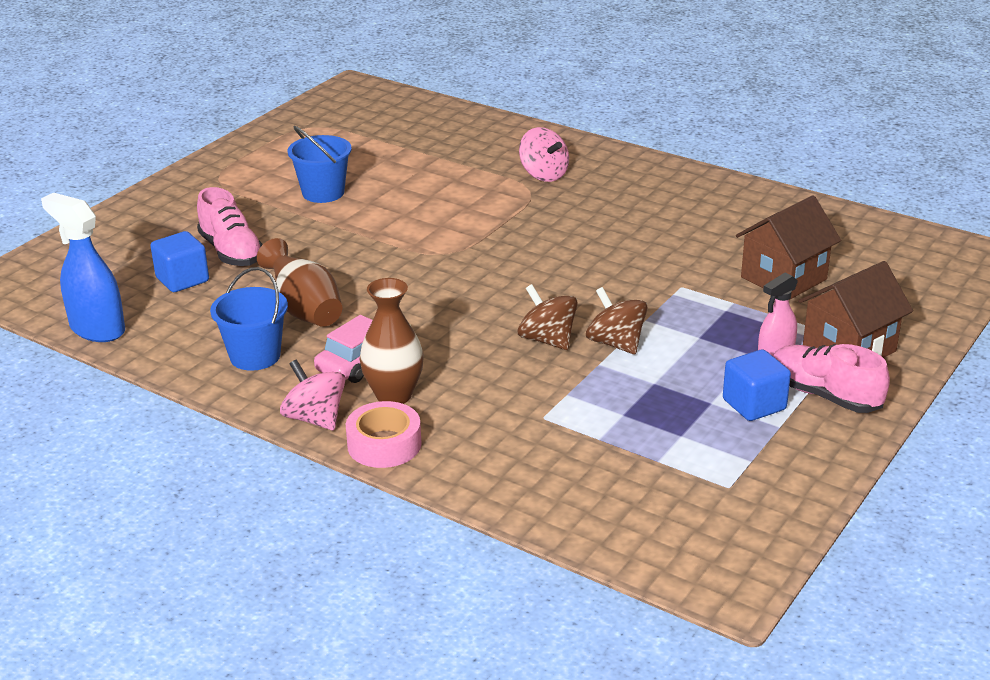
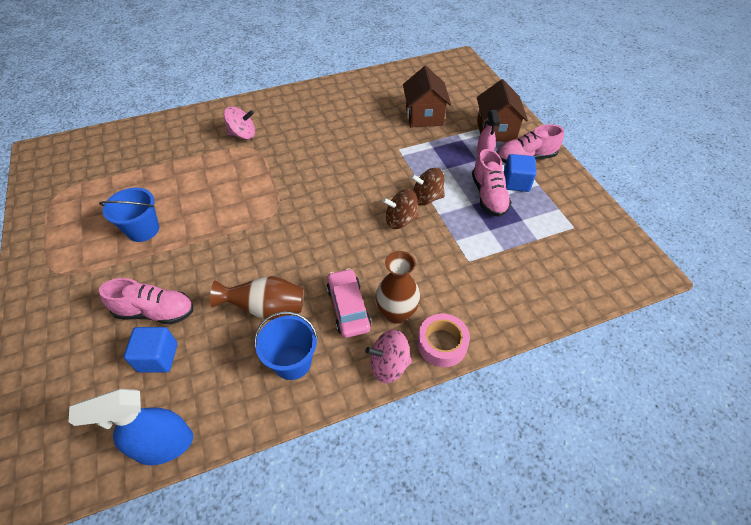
camera: 55 degrees left, 20 degrees up
none -> pink shoe [472,149,512,217]

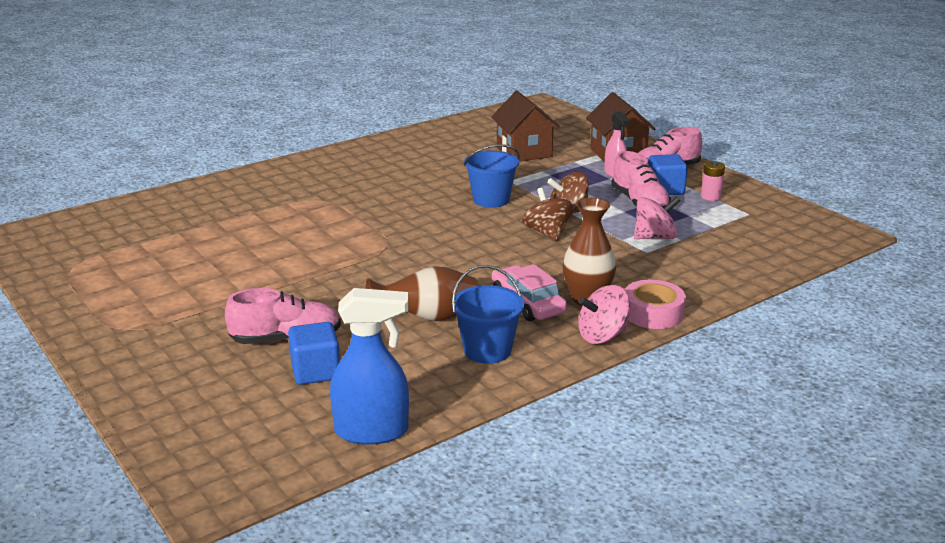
camera: 15 degrees left, 25 degrees down
blue spray bottle [69,389,193,465] -> blue spray bottle turned 150 degrees counterclockwise [330,288,409,445]
blue bucket [99,187,159,242] -> blue bucket moved to [464,144,520,208]
pink spinning top [224,106,255,140] -> pink spinning top moved to [634,197,680,239]
brown spinning top [382,189,419,229] -> brown spinning top turned 90 degrees clockwise [522,188,574,241]
none -> pink battery [701,161,725,201]

